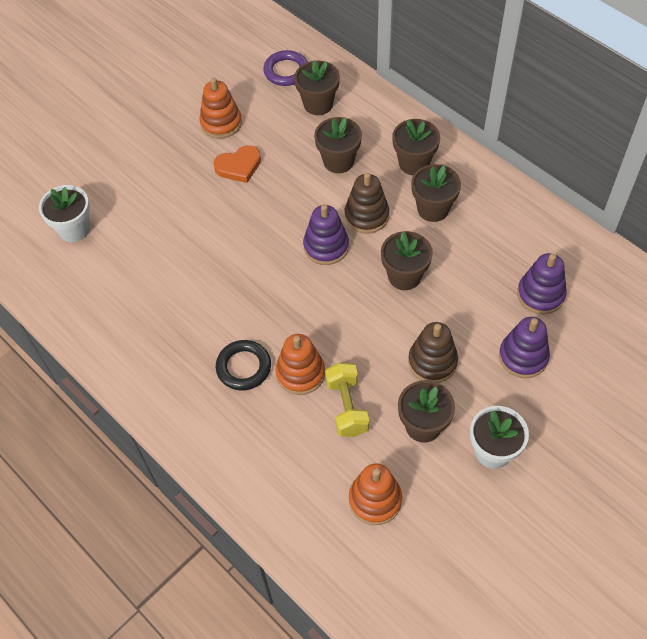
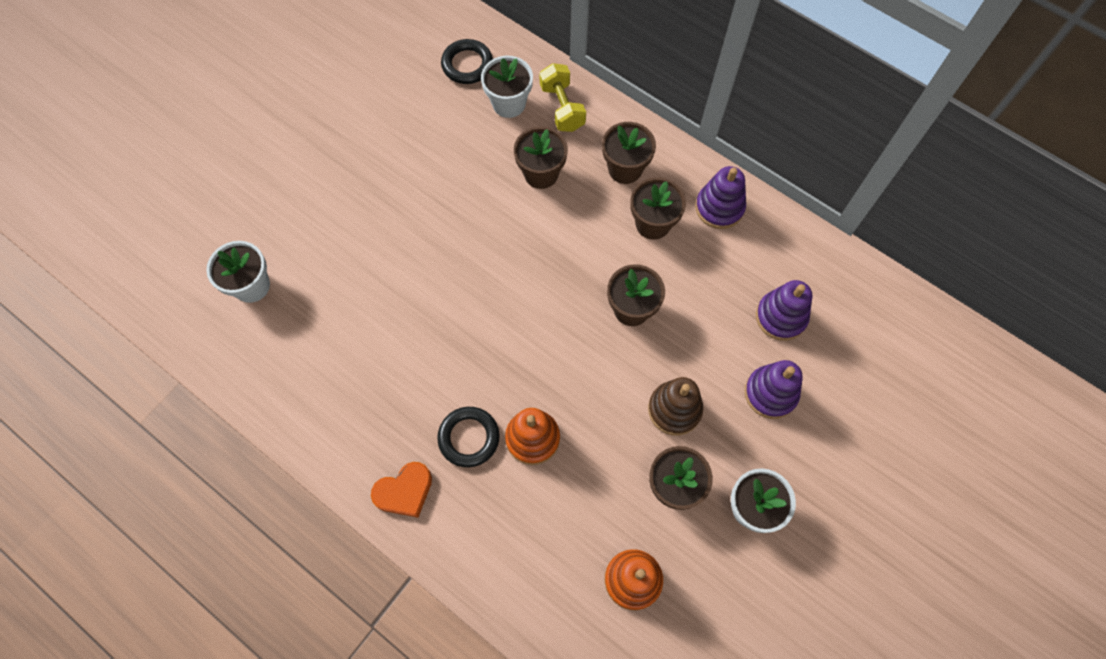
camera: 10 degrees left, 10 degrees up
orange stacking toy [199,78,242,139] -> none
orange heart [213,145,261,183] -> orange heart moved to [371,462,432,518]
purple ring [263,50,307,86] -> black ring [441,39,493,84]
brown flower pot [294,60,340,115] -> white flower pot [481,56,533,118]
purple stacking toy [303,204,349,265] -> purple stacking toy moved to [695,166,746,229]
yellow dumbbell [325,362,369,437] -> yellow dumbbell moved to [539,63,586,132]
brown stacking toy [345,172,389,234] -> none

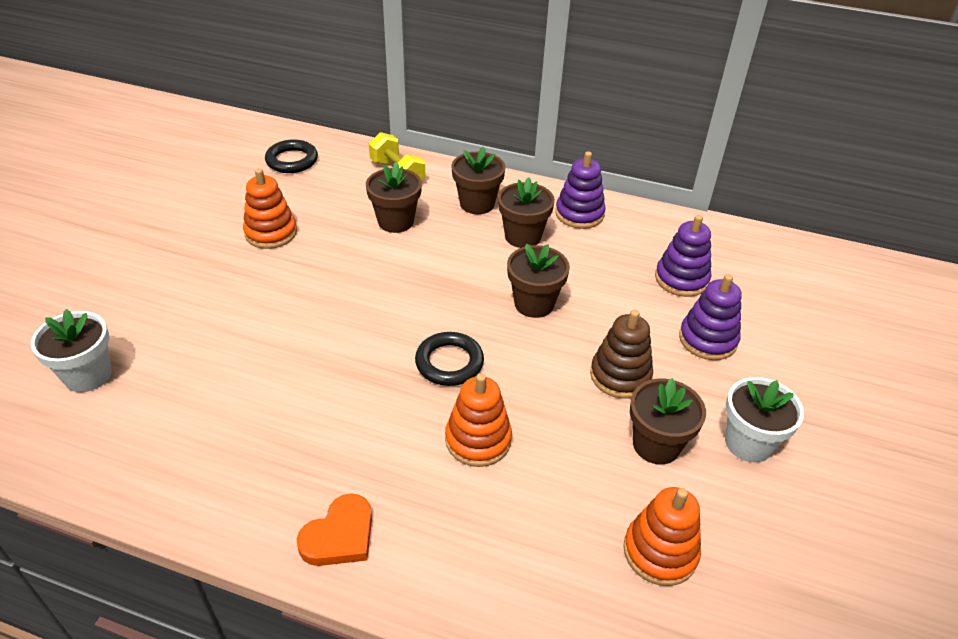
camera: 20 degrees left, 25 degrees down
black ring [437,407,499,467] -> black ring moved to [415,332,484,386]
white flower pot [481,56,533,118] -> none
none -> orange stacking toy [243,168,297,249]

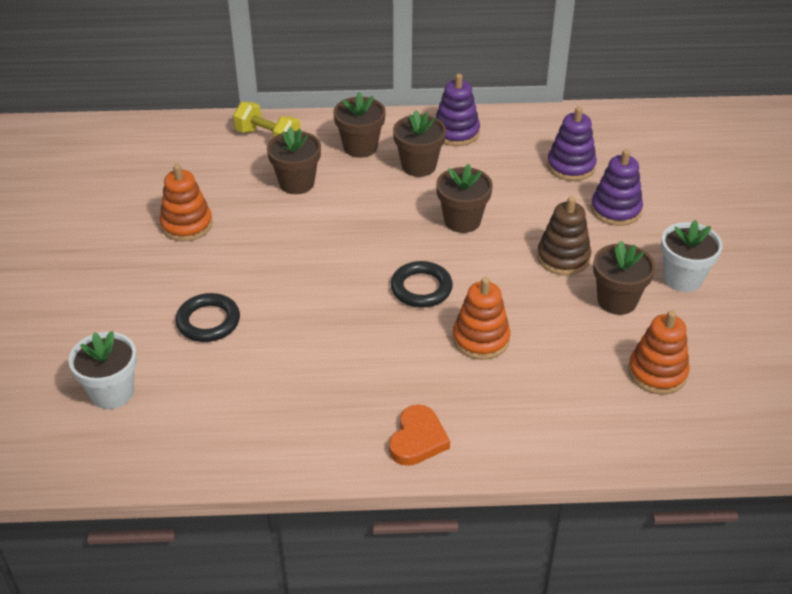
camera: 20 degrees left, 0 degrees up
black ring [265,139,318,173] -> black ring moved to [176,293,240,342]

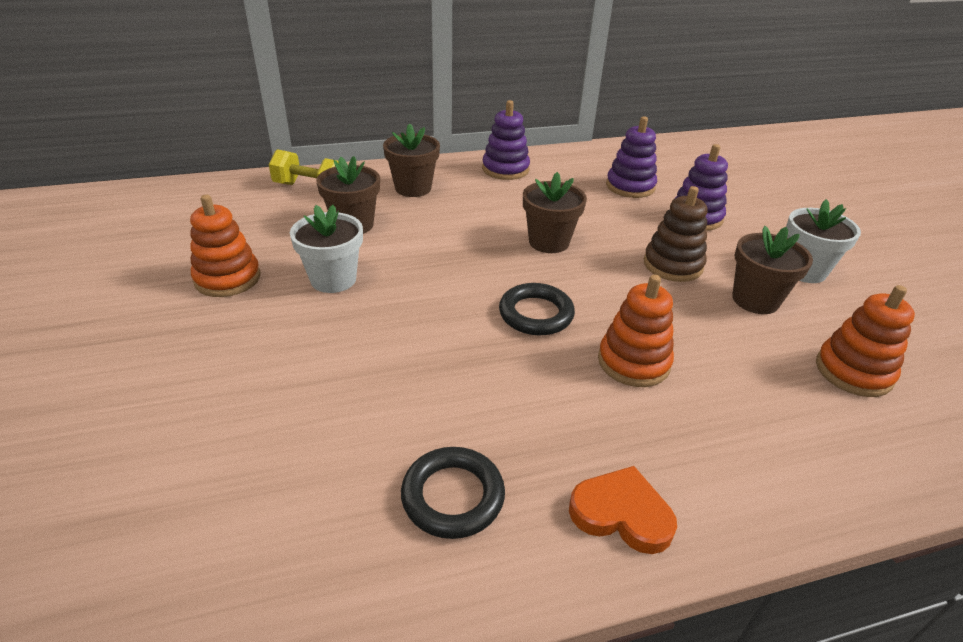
camera: 15 degrees left, 5 degrees down
white flower pot [68,331,137,409] -> white flower pot moved to [290,205,363,293]
black ring [176,293,240,342] -> black ring moved to [401,447,505,539]
orange heart [389,404,450,466] -> orange heart turned 75 degrees counterclockwise [569,466,677,554]
brown flower pot [393,110,446,177] -> none

